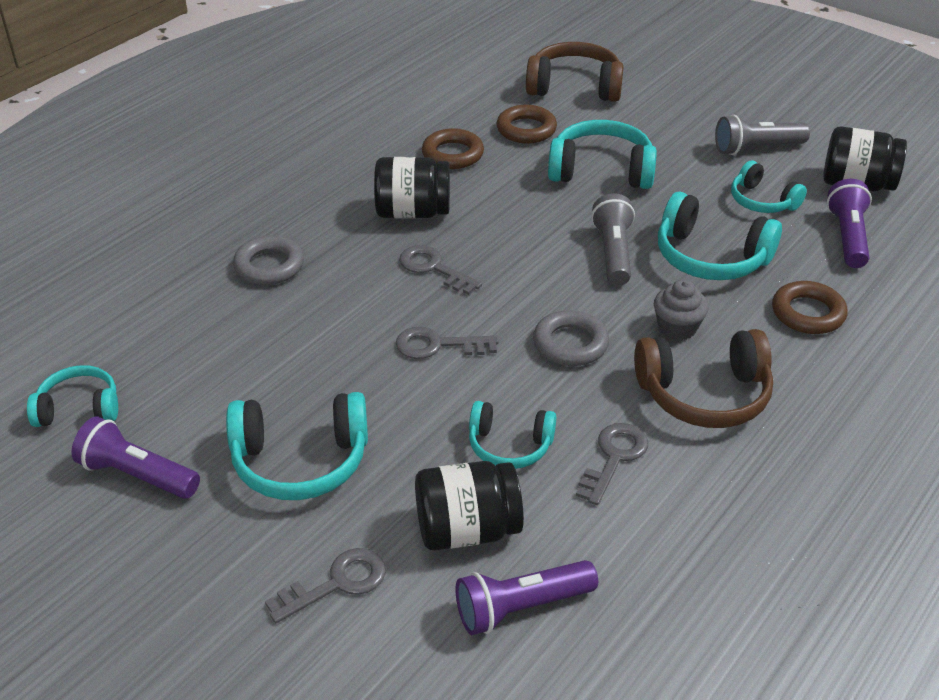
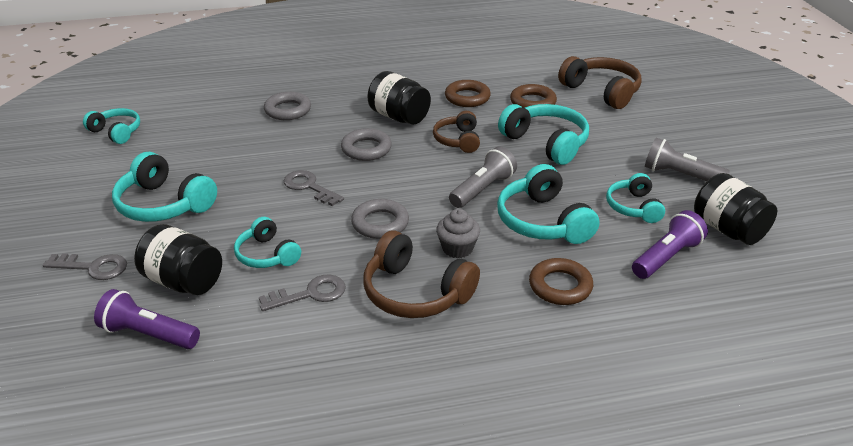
camera: 40 degrees right, 5 degrees down
purple flashlight [71,417,200,499] -> none
grey key [399,245,482,295] -> grey ring [341,128,392,161]
none -> brown headphones [433,111,480,153]

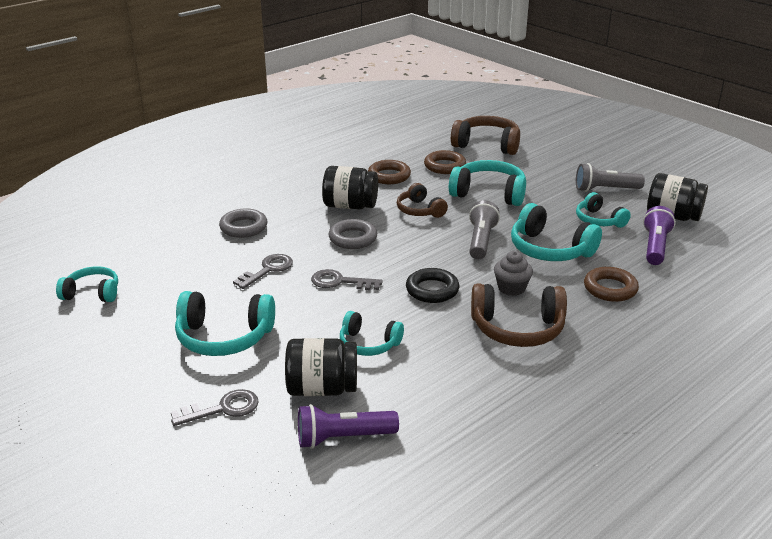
camera: 30 degrees left, 5 degrees down
grey key [259,274,346,311] -> grey key moved to [233,254,293,289]
grey ring [351,199,409,239] -> black ring [406,268,459,303]

